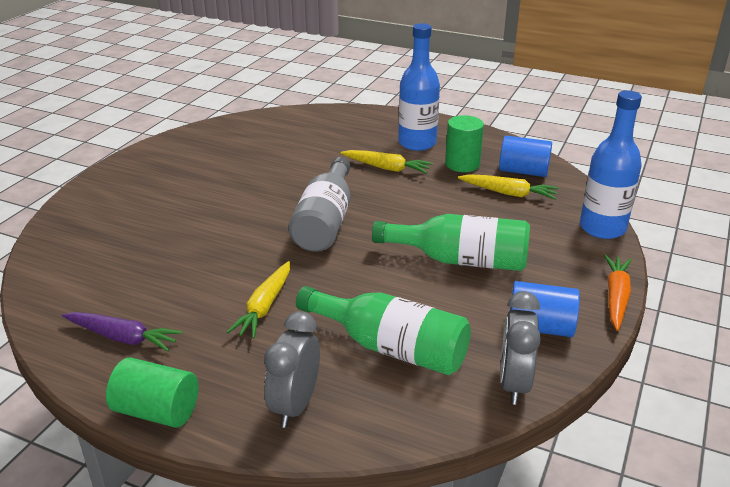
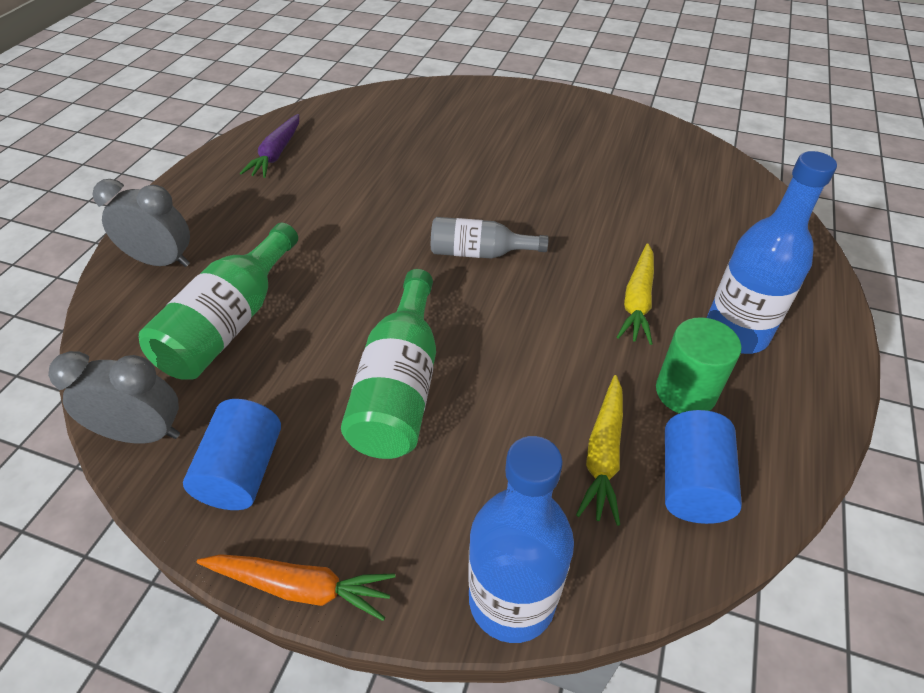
camera: 85 degrees right, 15 degrees up
green cylinder [106,357,198,428] -> none
yellow carrot [227,261,290,339] -> none
grey bottle [288,157,350,252] -> grey bottle [431,217,549,258], size x0.64

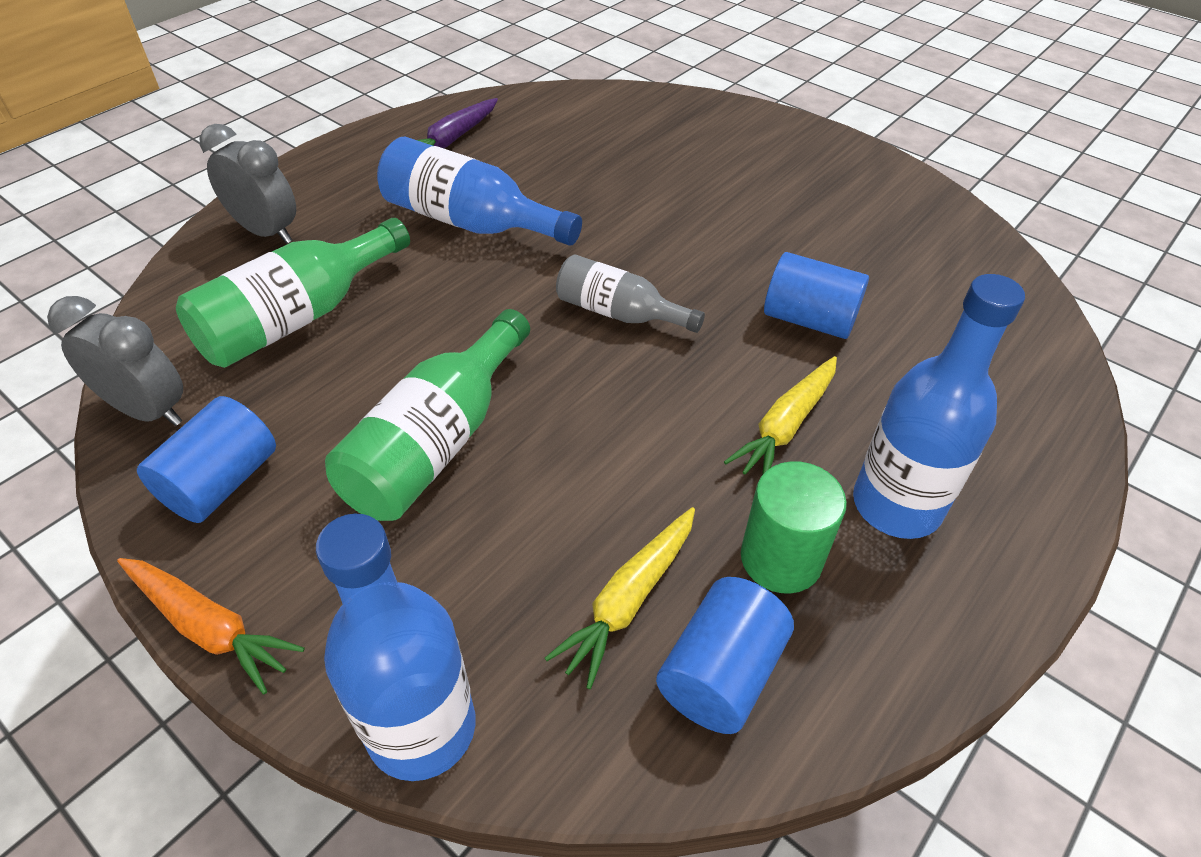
camera: 20 degrees right, 0 degrees up
none -> blue bottle [377,137,582,246]
none -> blue cylinder [764,252,869,339]

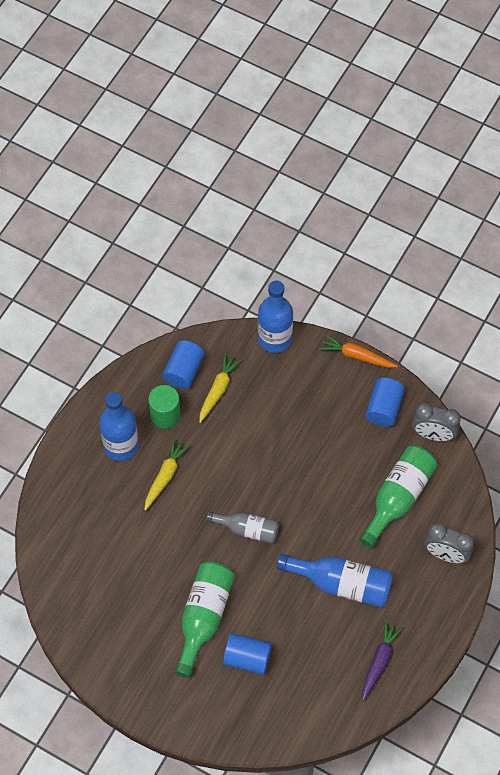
camera: 170 degrees right, 15 degrees up
green bottle [325,309,530,521] -> green bottle moved to [175,562,235,678]
blue cylinder [764,252,869,339] -> blue cylinder moved to [223,633,272,675]

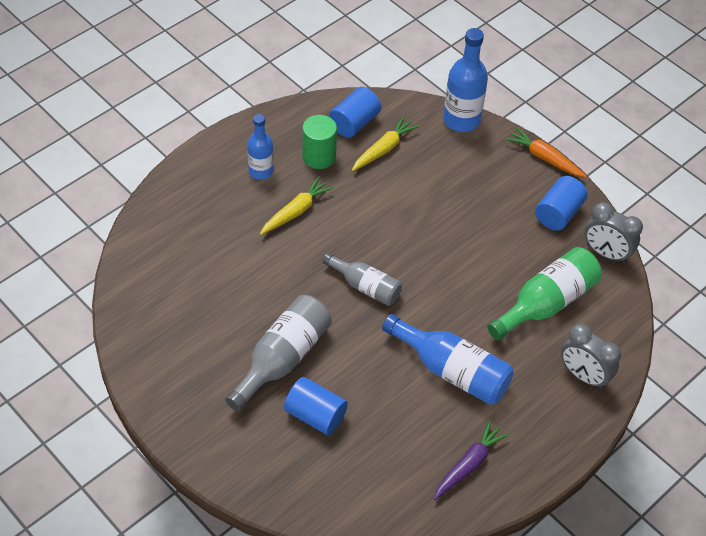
camera: 15 degrees right, 10 degrees down
blue bottle [99,392,139,461] -> blue bottle [247,114,274,180], size x0.64
green bottle [175,562,235,678] -> grey bottle [225,295,332,412]

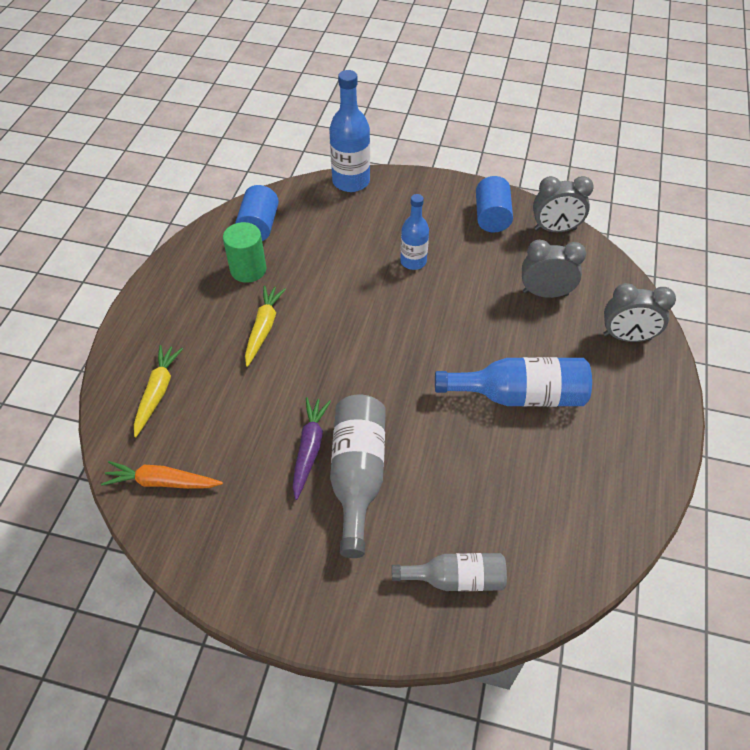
camera: 30 degrees left, 0 degrees up
blue bottle [247,114,274,180] -> blue bottle moved to [400,194,429,270]
blue cylinder [284,377,348,435] -> none
grey bottle [323,253,402,306] -> grey bottle moved to [392,553,507,591]
yellow carrot [352,116,419,171] -> yellow carrot moved to [134,345,183,437]
purple carrot [434,420,509,500] -> purple carrot moved to [293,397,331,500]
green bottle [487,247,602,340] -> grey clock [522,240,586,298]
orange carrot [506,127,586,178] -> orange carrot moved to [101,461,223,489]

